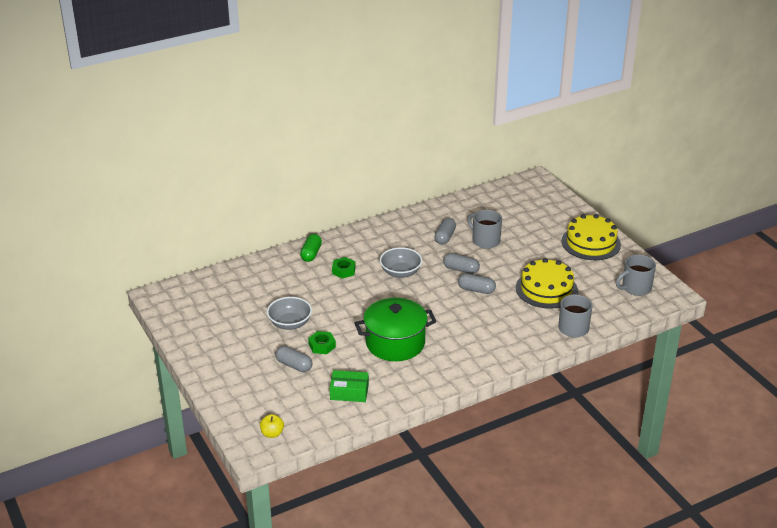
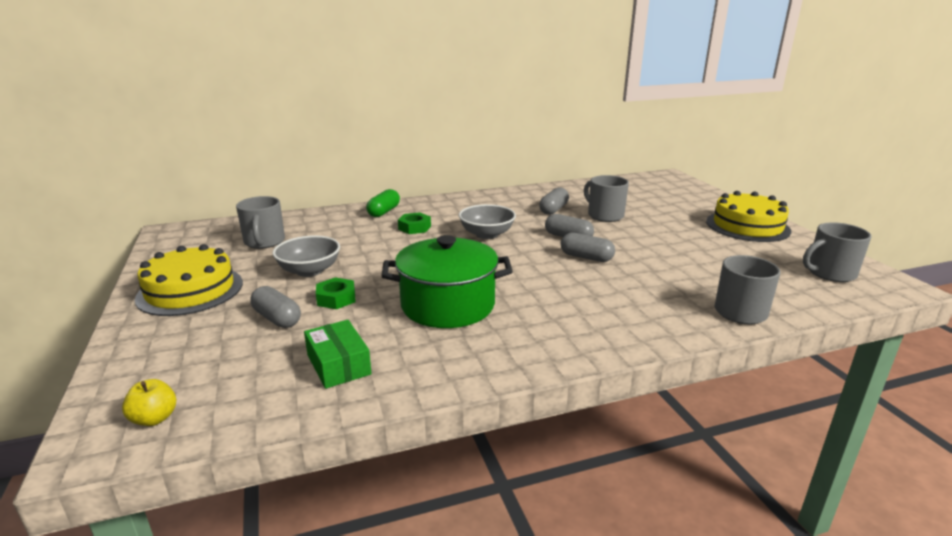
camera: 10 degrees right, 10 degrees down
green box [330,370,369,402] -> green box turned 45 degrees clockwise [304,320,372,389]
yellow cake [516,258,578,309] -> yellow cake moved to [135,244,243,316]
none -> grey mug [236,196,285,249]

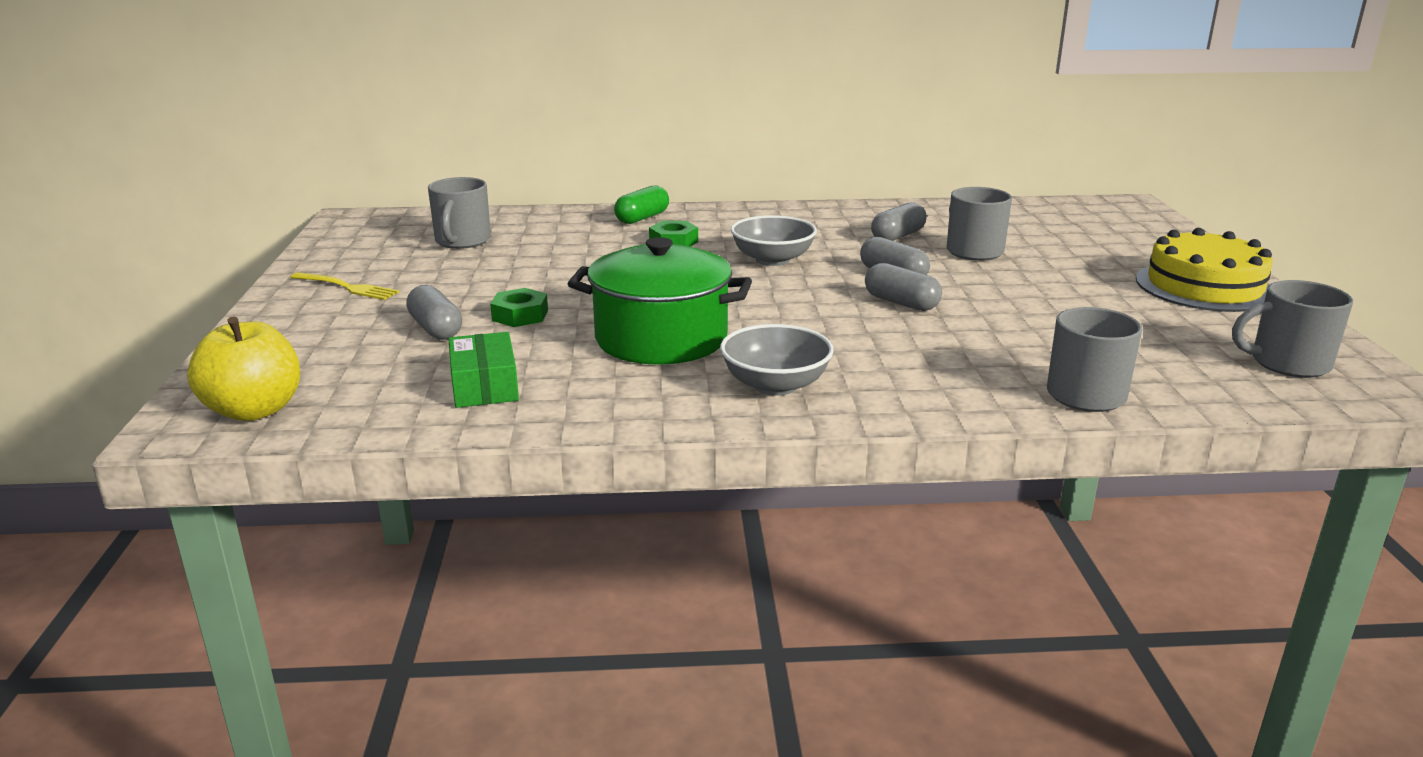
camera: 15 degrees right, 0 degrees up
yellow apple [122,379,176,426] -> yellow apple [187,316,300,421], size x1.81
yellow cake [135,244,243,316] -> yellow fork [290,272,399,300]
grey bowl [272,236,340,277] -> grey bowl moved to [720,324,834,396]

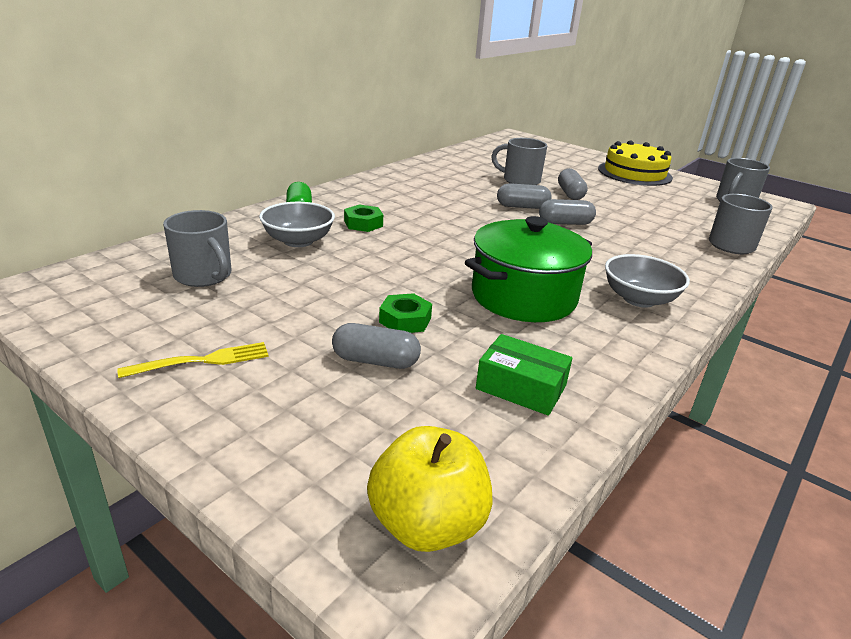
camera: 50 degrees left, 5 degrees up
grey bowl [731,215,817,266] -> grey bowl moved to [259,202,335,247]
grey capsule [871,202,927,241] -> grey capsule moved to [558,168,588,200]

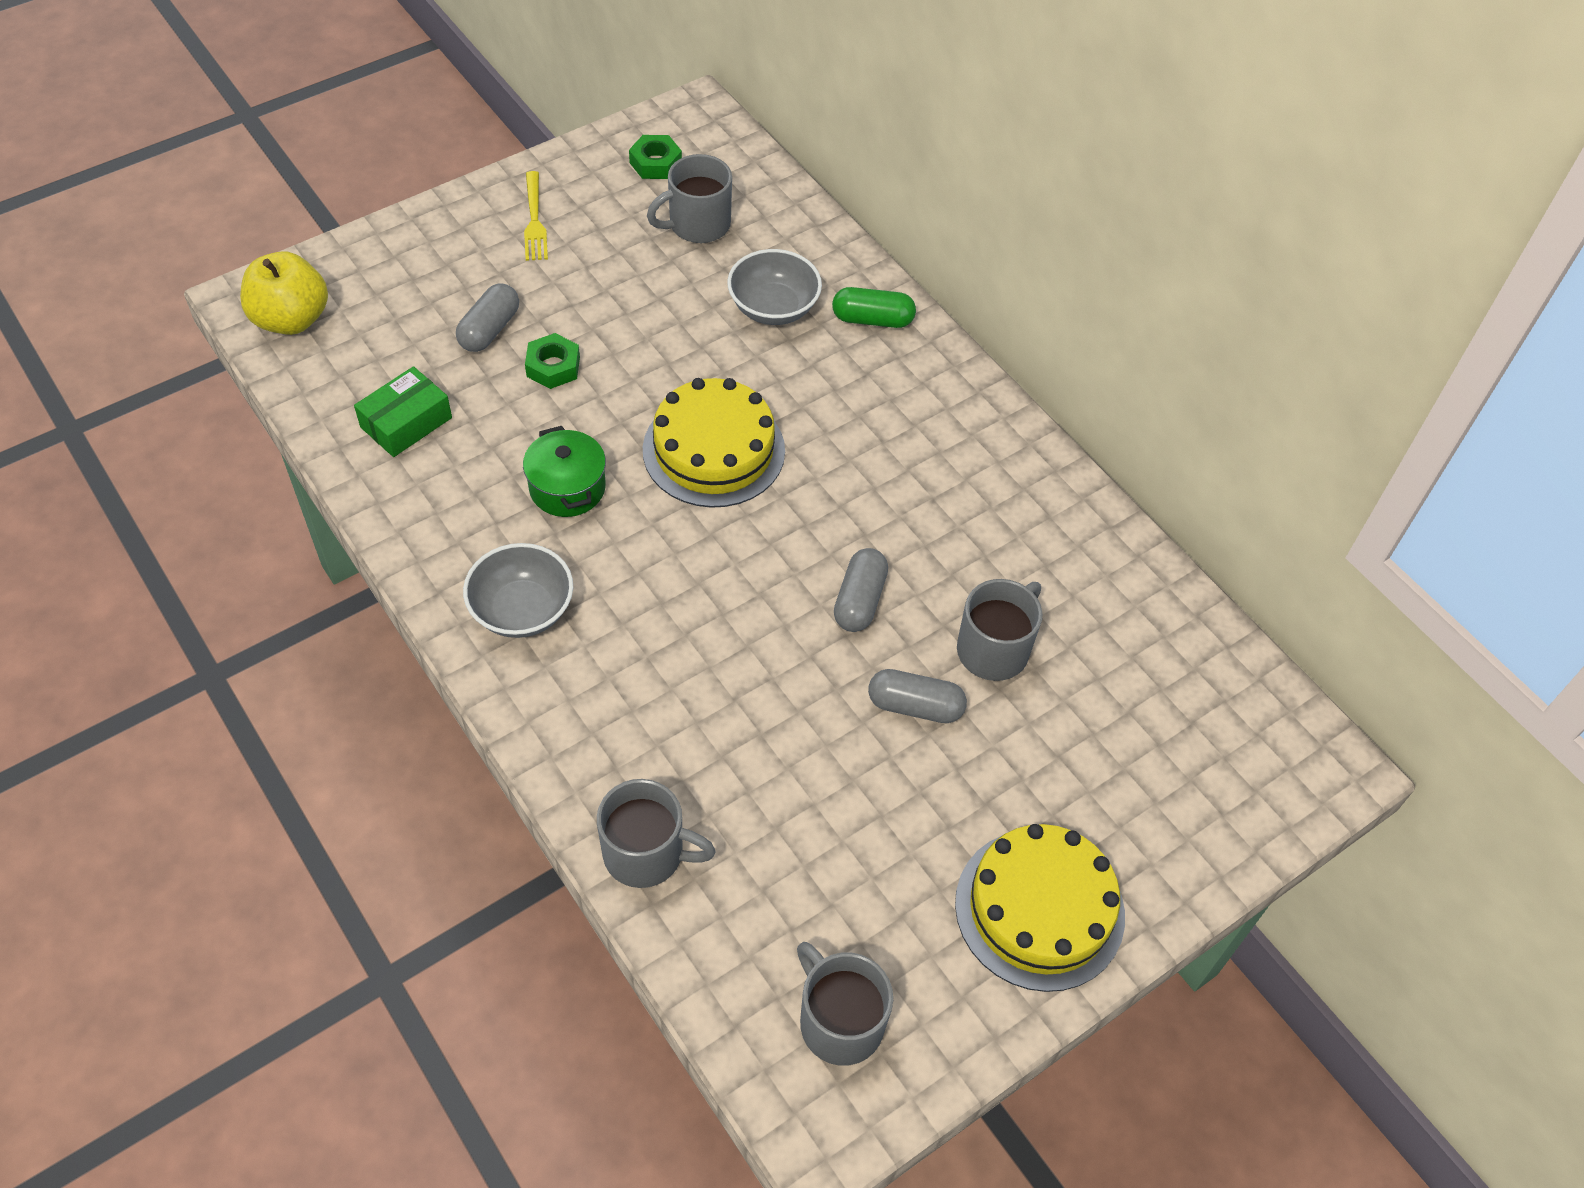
camera: 105 degrees right, 25 degrees up
green nut [344,204,383,232] -> green nut moved to [629,135,682,179]
green pot [465,216,592,322] -> green pot [523,426,606,517], size x0.58
grey capsule [539,199,596,225] -> none
none -> yellow cake [643,378,785,508]

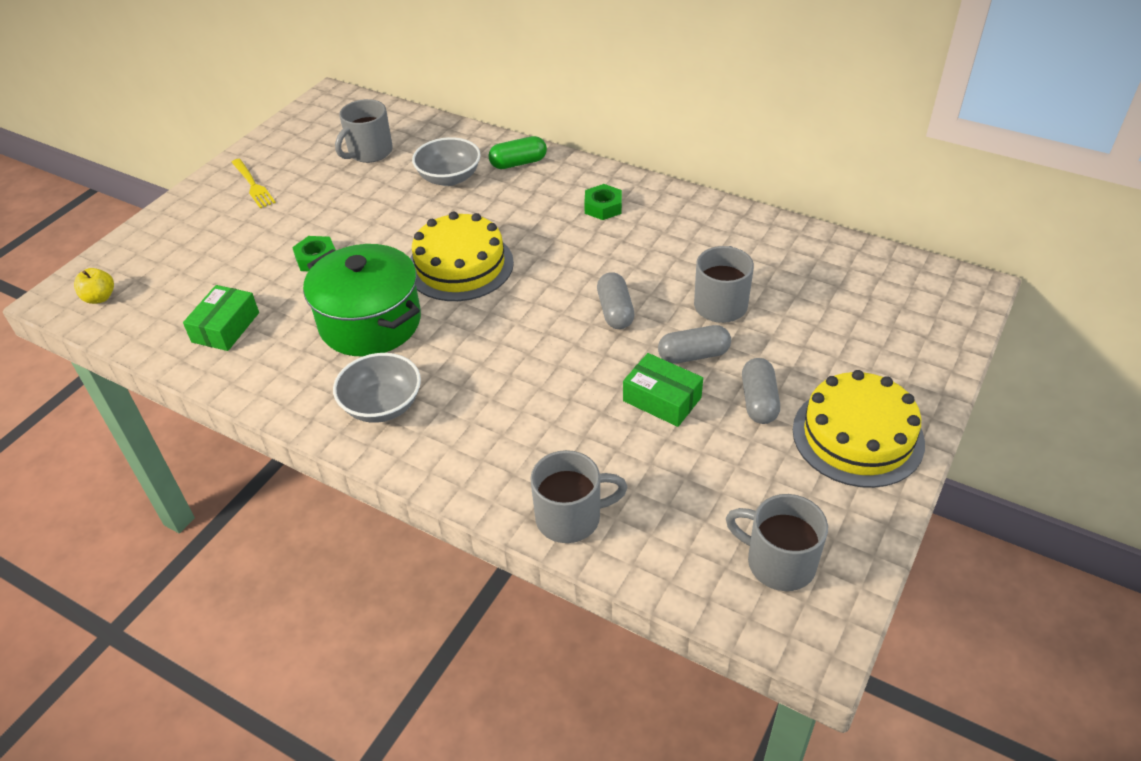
camera: 20 degrees left, 10 degrees down
yellow apple [240,251,328,335] -> yellow apple [74,268,114,304], size x0.55
grey capsule [456,283,519,352] -> grey capsule moved to [742,358,780,424]
green pot [523,426,606,517] -> green pot [303,244,421,356], size x1.74
green nut [629,135,682,179] -> green nut moved to [584,184,622,220]
none -> green box [623,353,703,427]

